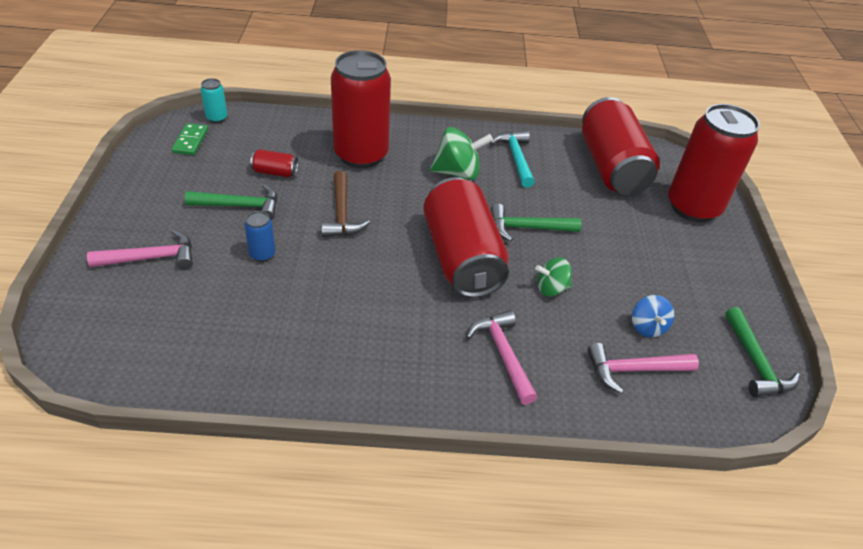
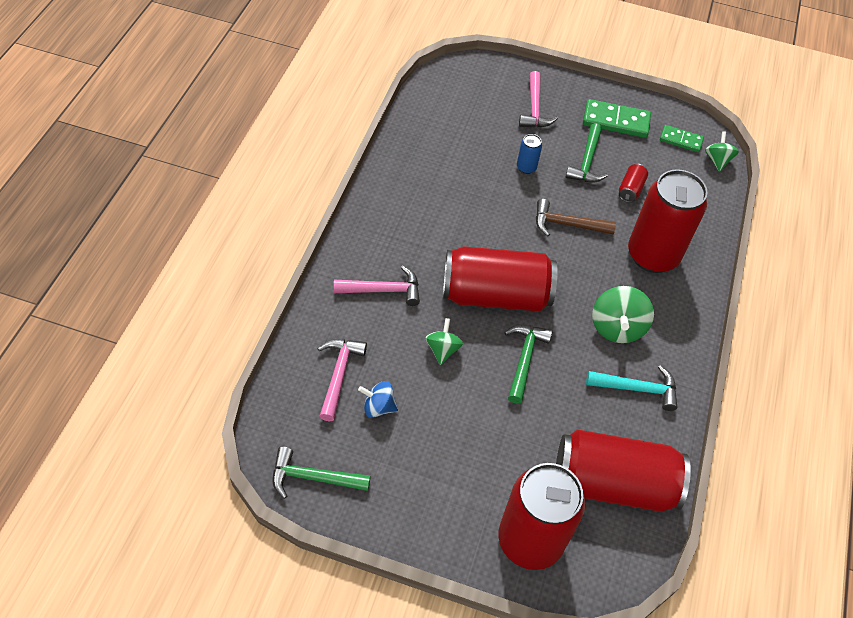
camera: 105 degrees right, 10 degrees up
turquoise can [200,78,228,123] -> green spinning top [705,131,739,172]
none -> green domino [583,99,651,138]

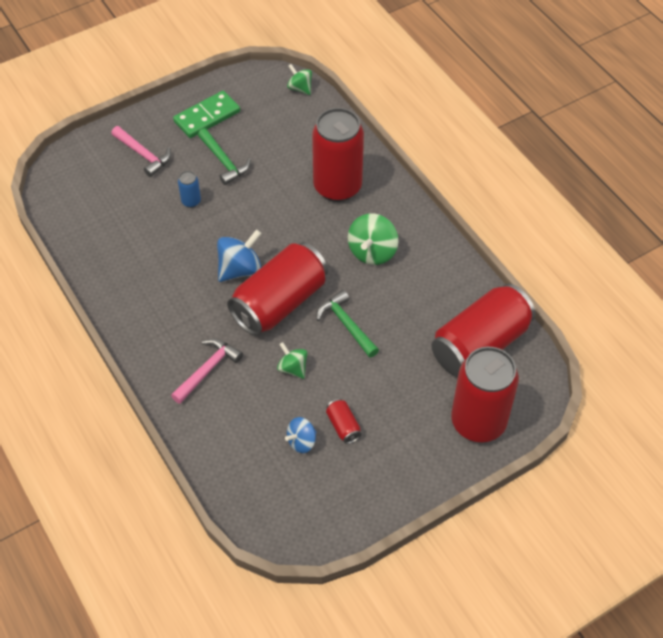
camera: 45 degrees left, 0 degrees up
green hammer [272,447,371,499] -> none
pink hammer [317,339,367,421] -> none
brown hammer [536,199,616,236] -> none
turquoise hammer [586,365,677,411] -> none
green spinning top [592,286,654,343] -> green spinning top turned 60 degrees clockwise [348,213,398,265]
red can [619,164,648,203] -> red can moved to [326,399,361,444]
green domino [660,125,704,152] -> none
none -> blue spinning top [217,229,262,282]

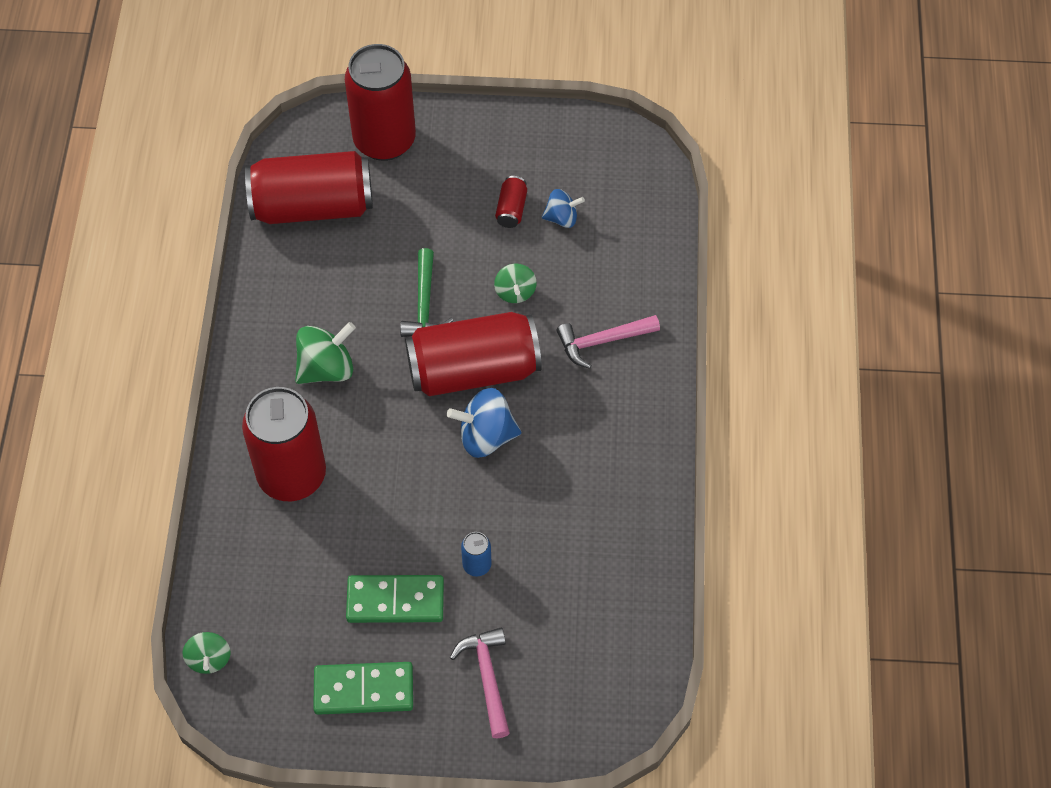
camera: 145 degrees left, 5 degrees up
green hammer [198,128,251,185] -> green domino [346,575,444,623]

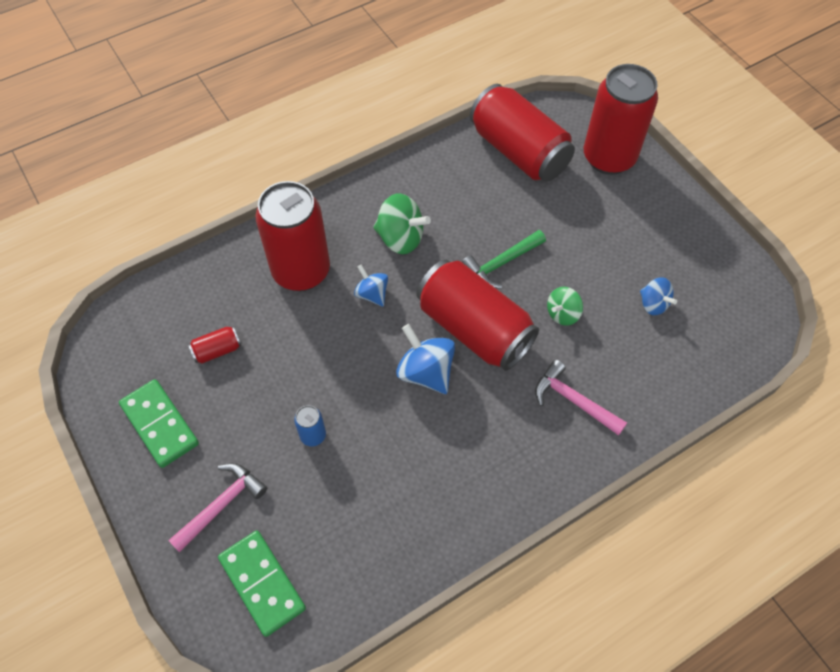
camera: 55 degrees right, 0 degrees up
green spinning top [182,632,231,674] -> none
green domino [346,575,444,623] -> green domino moved to [218,530,306,637]
red can [495,176,527,228] -> red can moved to [188,326,241,364]
none -> blue spinning top [354,264,388,307]

